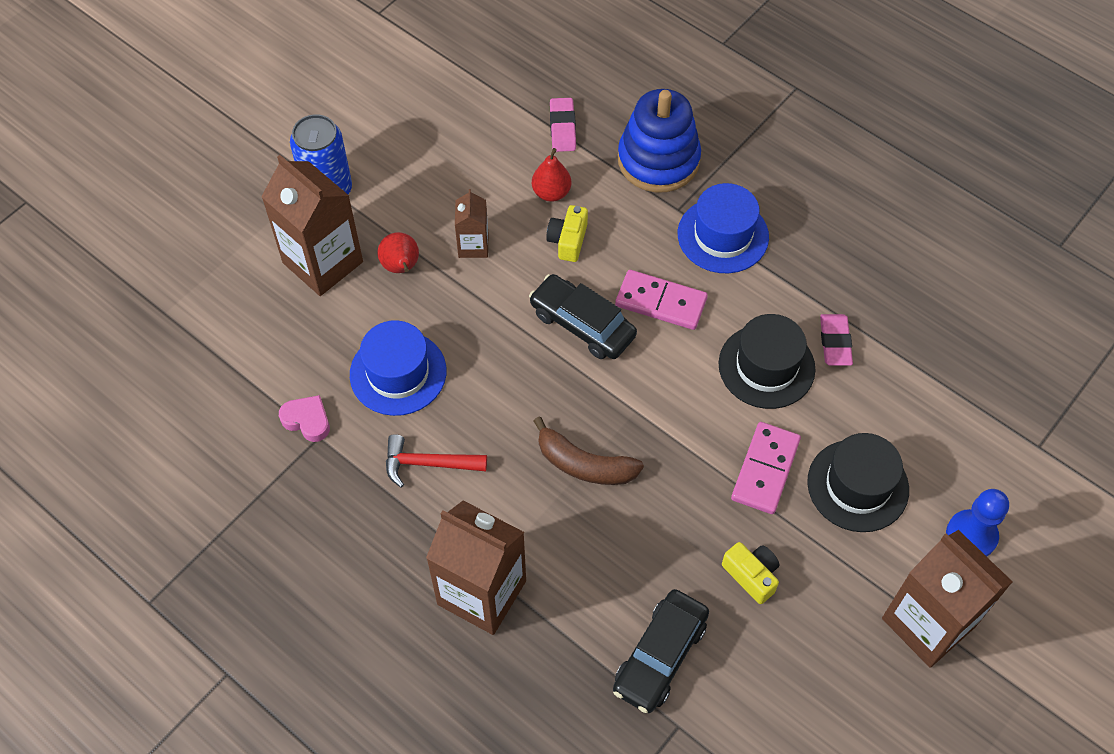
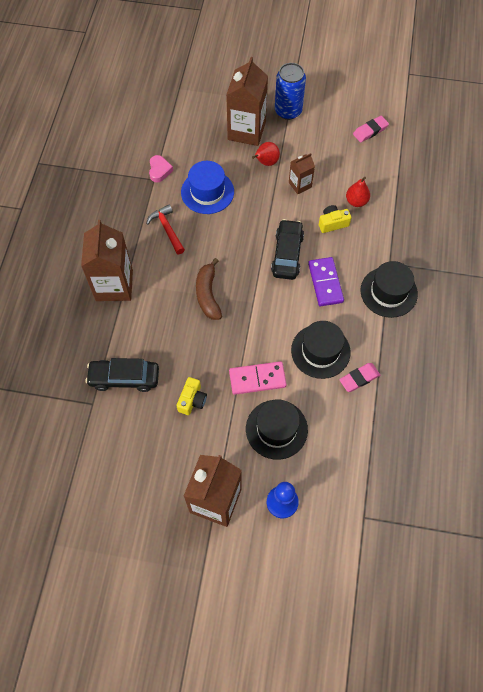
camera: 60 degrees right, 5 degrees up
pink eraser [550,98,576,152] -> pink eraser moved to [353,116,389,142]
pink domino [615,270,708,330] -> purple domino [308,257,344,306]
blue stacking toy [618,89,701,193] -> none
blue hat [678,183,769,273] -> black hat [361,261,418,318]

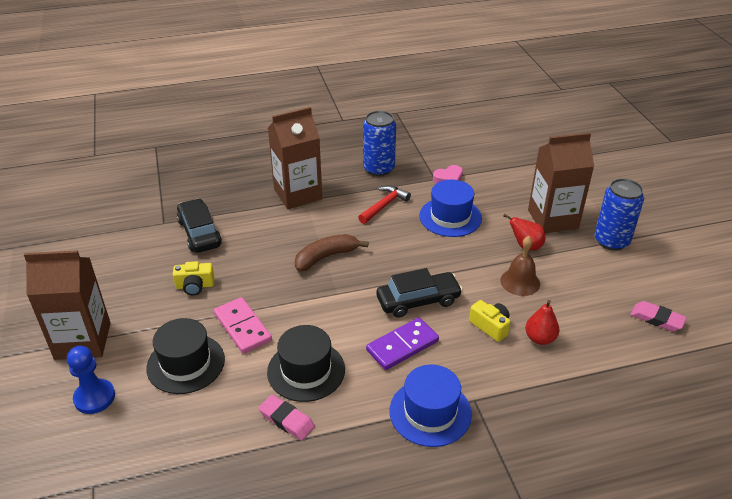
camera: 65 degrees right, 25 degrees down
brown carton [289,153,315,194] -> brown bell [500,236,540,296]
black hat [361,261,418,318] -> blue hat [389,364,472,447]
none -> blue can [363,111,396,176]

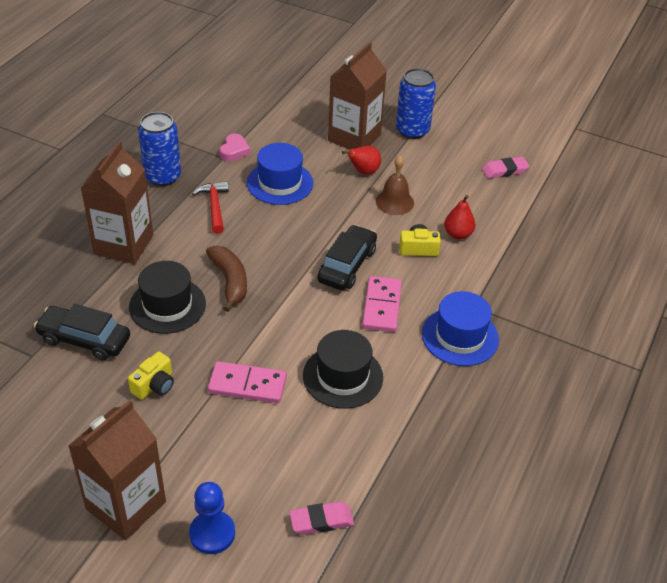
camera: 50 degrees left, 5 degrees up
black hat [146,318,225,394] -> black hat moved to [129,261,206,334]
pink eraser [258,395,315,440] -> pink eraser moved to [289,502,354,535]
brown banana [295,234,369,271] -> brown banana turned 150 degrees clockwise [206,246,247,312]
purple domino [366,318,439,370] -> pink domino [362,276,402,332]

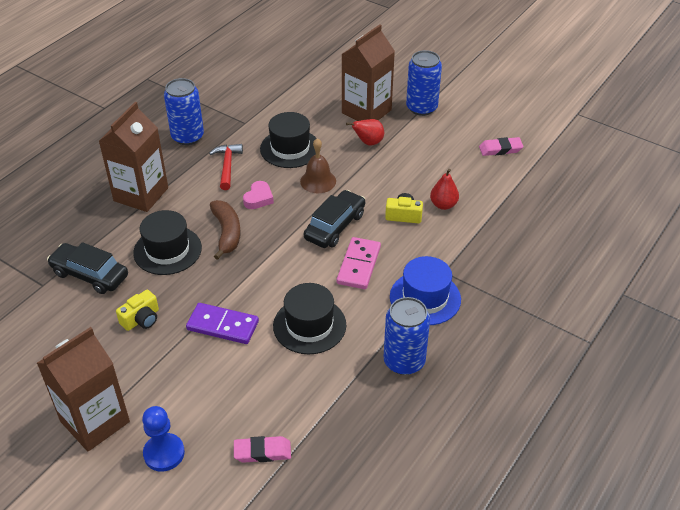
camera: 10 degrees right, 0 degrees up
pink domino [208,361,287,403] -> purple domino [186,303,259,344]
pink heart [220,134,250,161] -> pink heart moved to [243,181,274,209]
blue hat [247,143,313,205] -> black hat [260,112,317,168]
brown bell [376,156,414,215] -> brown bell moved to [300,138,336,193]
none -> blue can [383,297,430,375]

